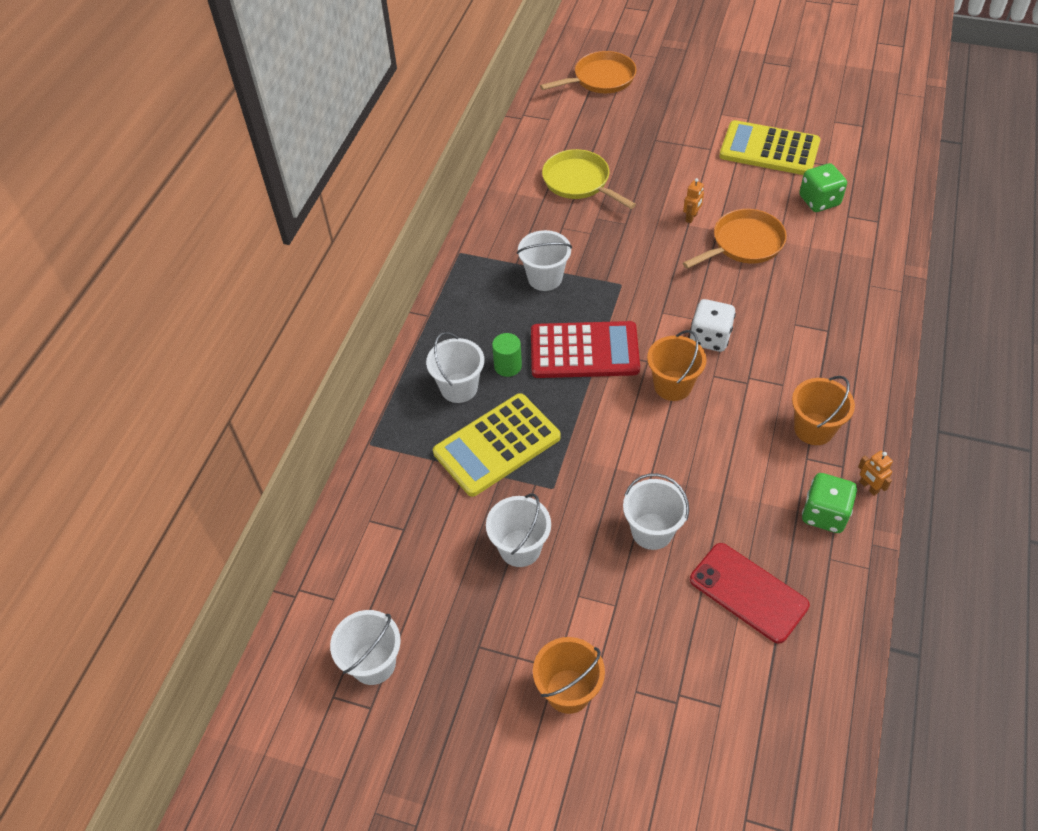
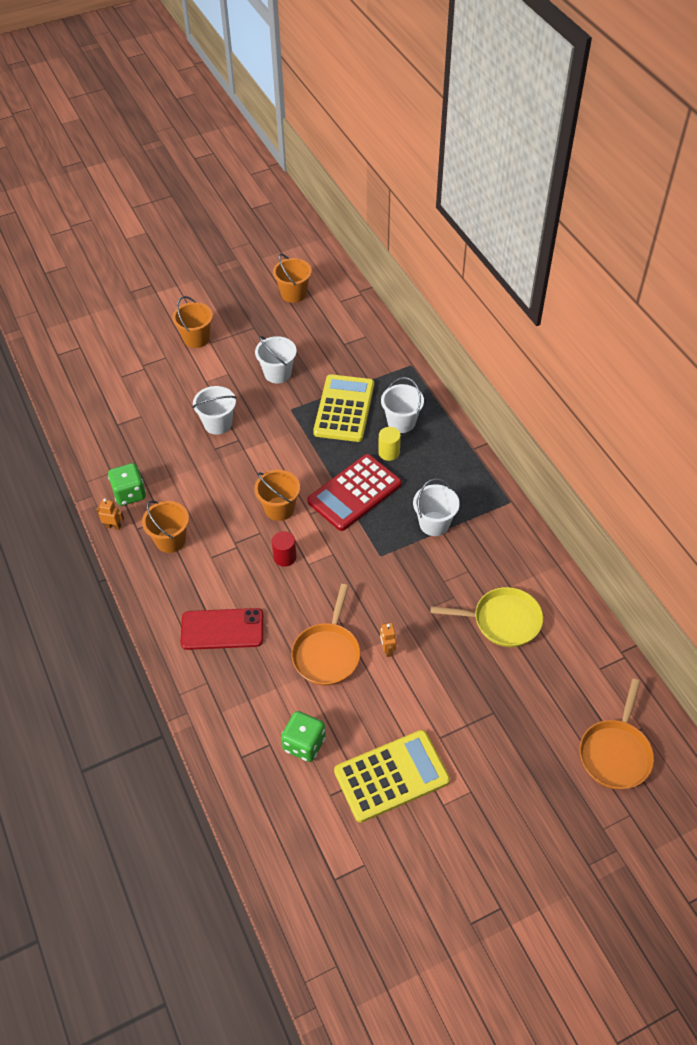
camera: 135 degrees right, 0 degrees up
white bucket [330,610,401,685] -> orange bucket [273,254,312,303]
green cylinder [492,333,522,377] -> yellow cylinder [378,427,401,461]
white dice [690,299,736,352] -> red cylinder [272,531,297,567]
red phone [690,543,810,644] -> red phone moved to [180,608,263,650]

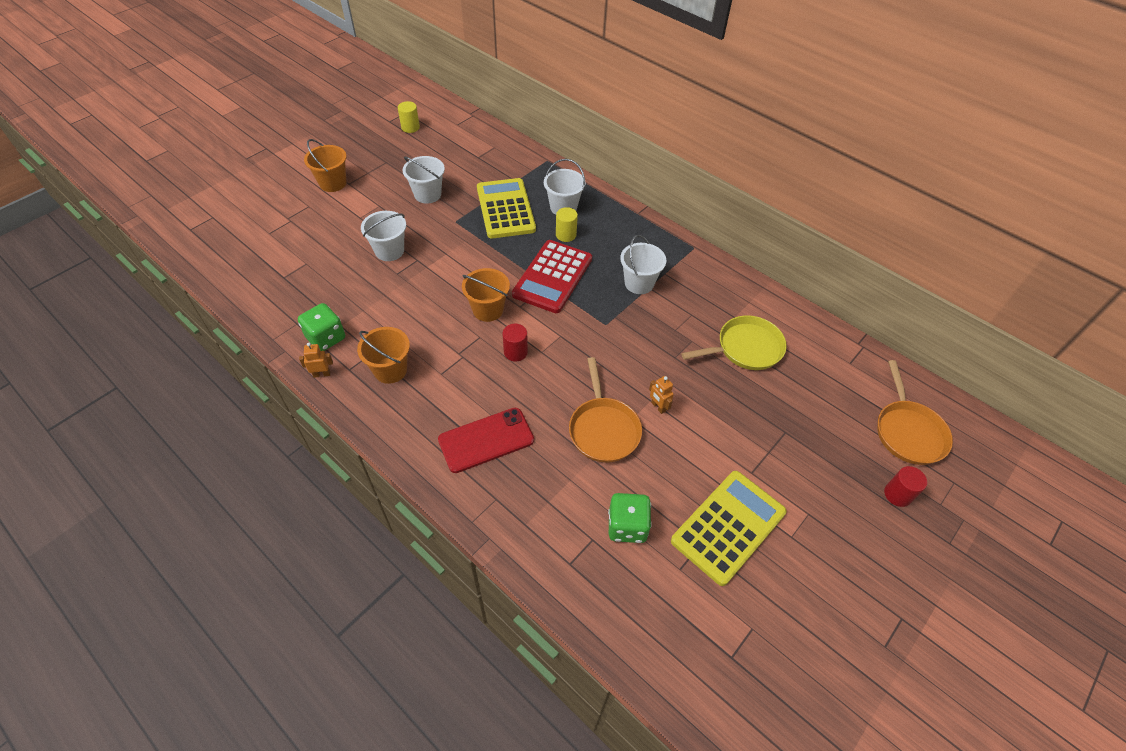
camera: 25 degrees left, 0 degrees up
orange bucket [273,254,312,303] -> yellow cylinder [398,101,420,133]
none -> red cylinder [884,466,927,507]

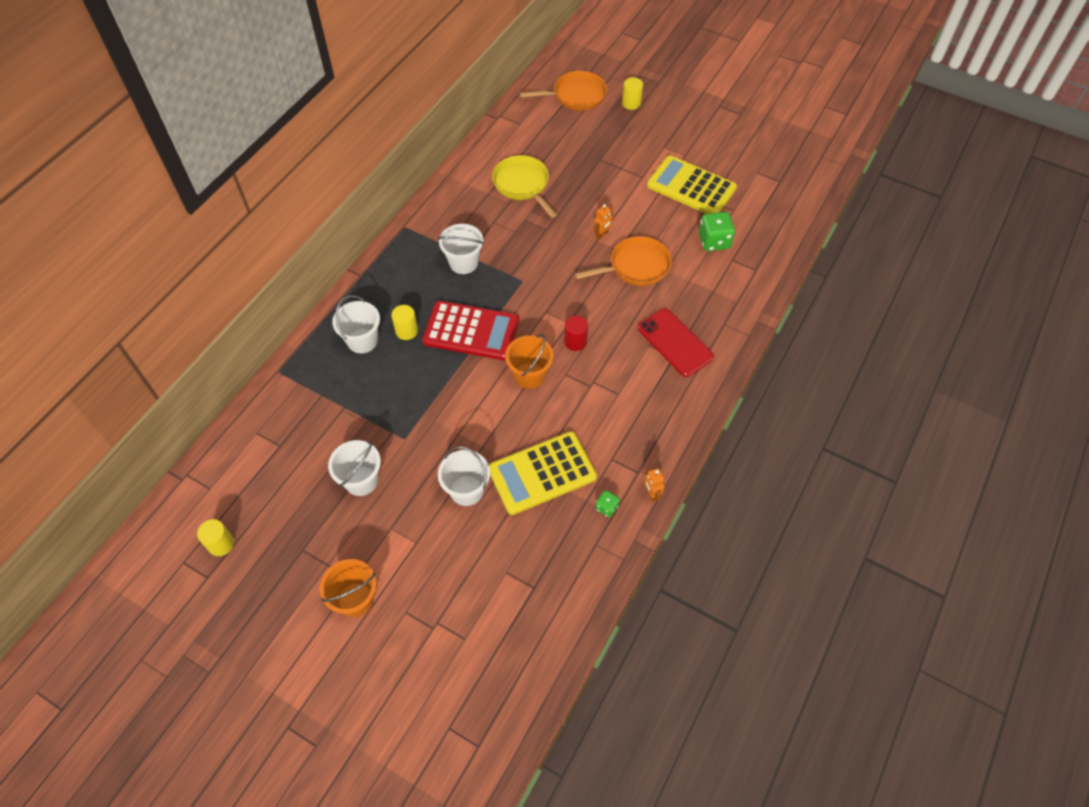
camera: 100 degrees left, 5 degrees up
green dice [298,303,345,351] -> green dice [596,490,620,517], size x0.54
orange bucket [357,327,410,384] -> none
yellow calculator [477,178,536,239] -> yellow calculator moved to [489,431,597,515]
red cylinder [884,466,927,507] -> yellow cylinder [622,77,643,110]

